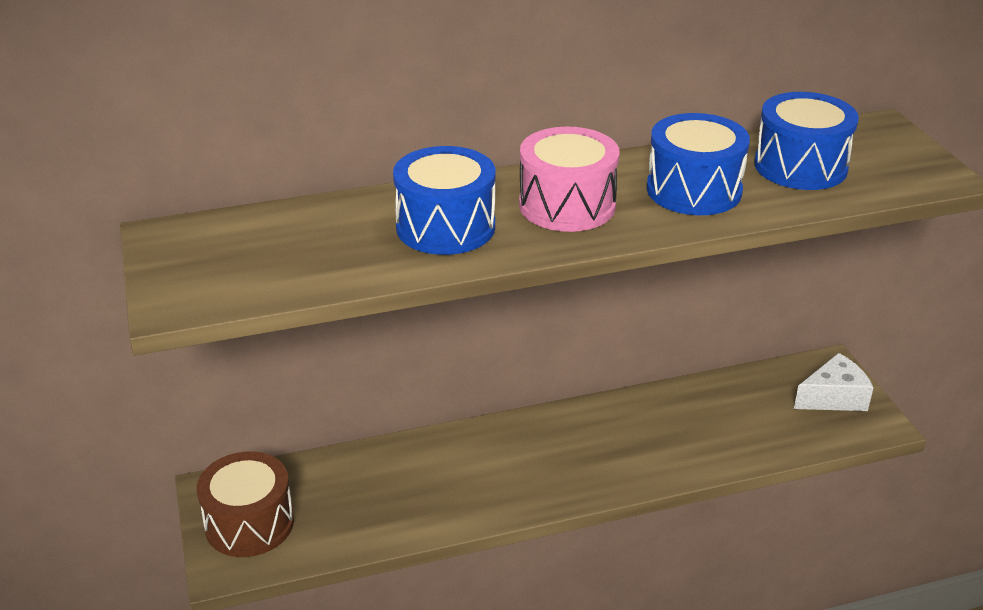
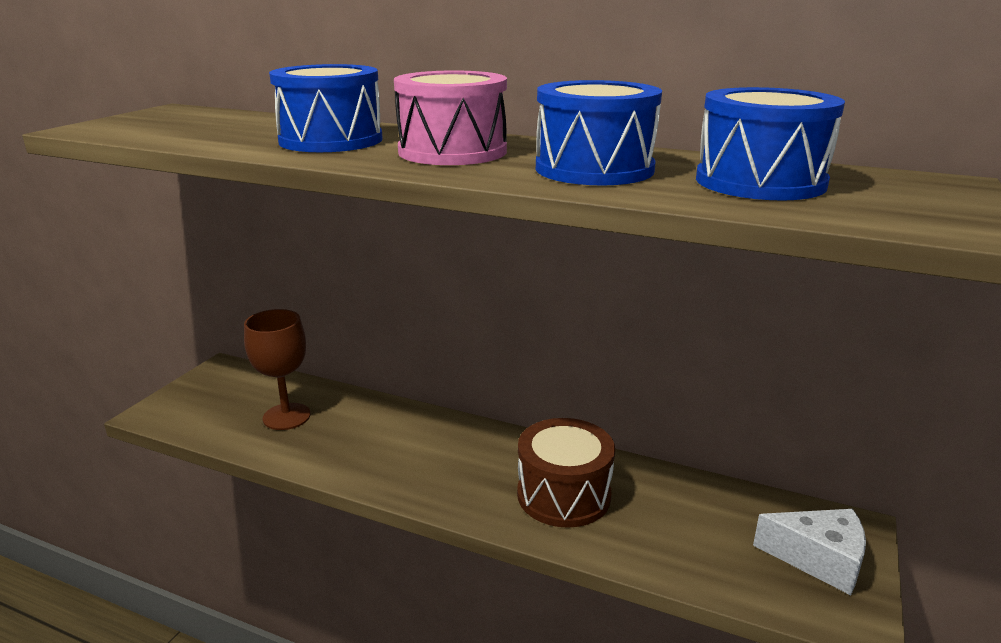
camera: 40 degrees right, 10 degrees down
brown drum [197,451,294,557] -> brown drum moved to [517,418,615,528]
none -> brown goblet [244,309,311,430]

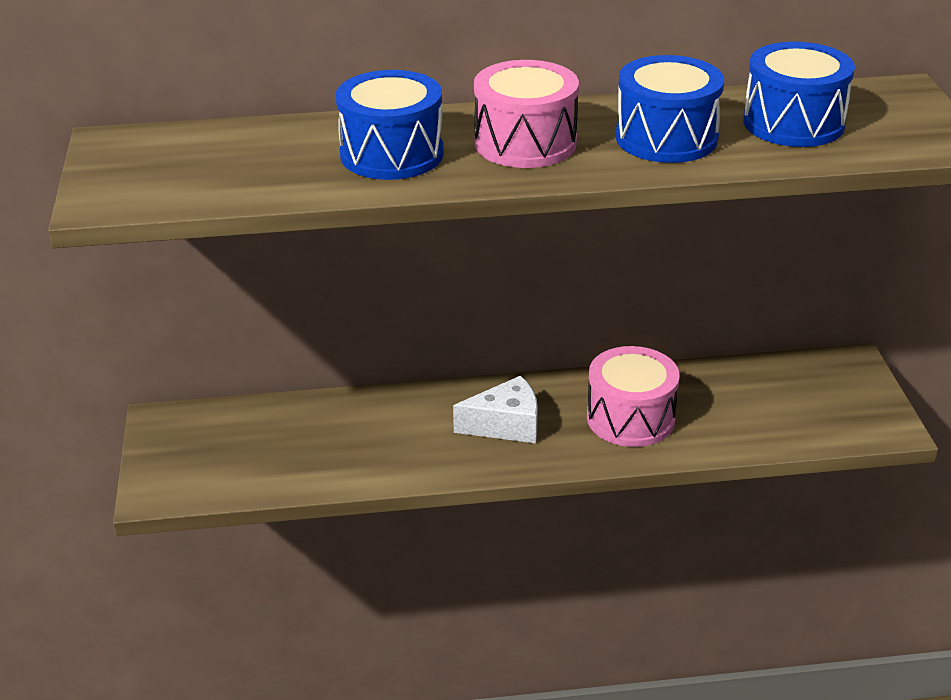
camera: 30 degrees left, 10 degrees up
brown goblet [244,309,311,430] -> none
brown drum [517,418,615,528] -> pink drum [587,346,680,447]
white cheese [753,509,866,595] -> white cheese moved to [453,376,538,443]

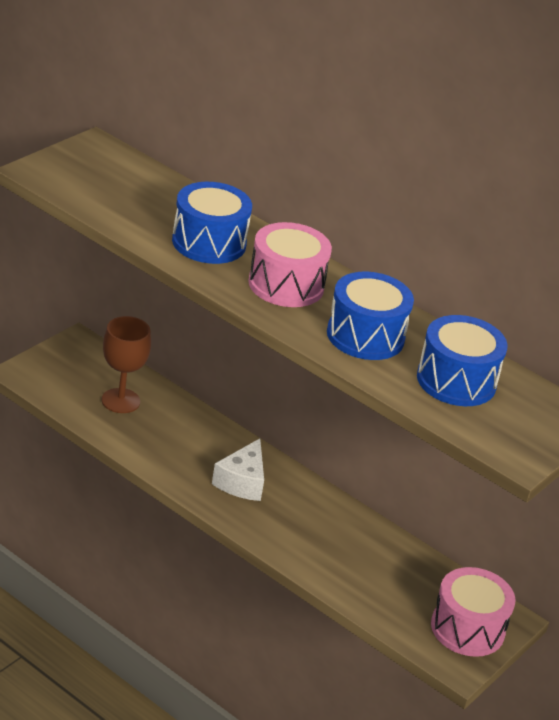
camera: 40 degrees right, 0 degrees up
white cheese [453,376,538,443] -> white cheese turned 75 degrees clockwise [212,438,264,501]
pink drum [587,346,680,447] -> pink drum moved to [431,567,516,657]
none -> brown goblet [102,316,151,413]

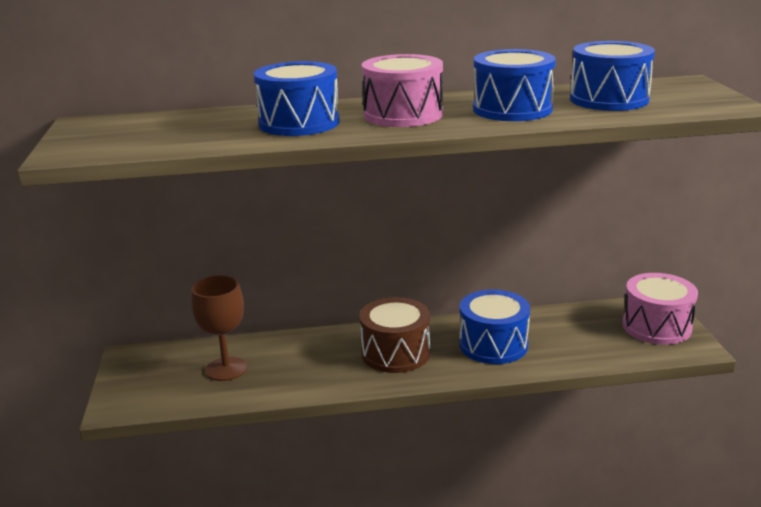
camera: 40 degrees left, 10 degrees down
white cheese [212,438,264,501] -> brown drum [360,297,430,373]
none -> blue drum [459,290,530,364]

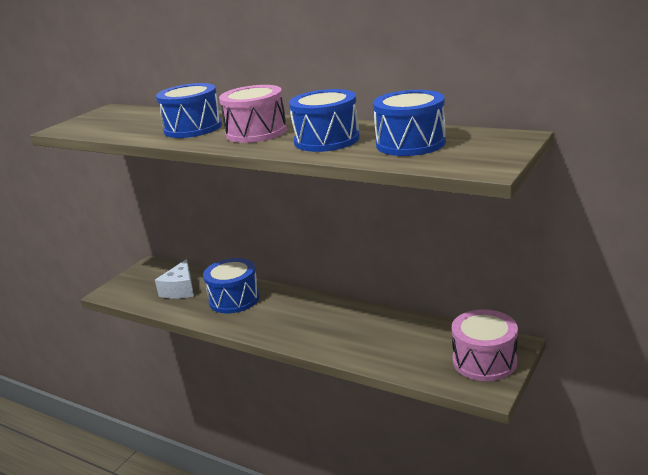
camera: 40 degrees right, 0 degrees up
brown goblet [191,275,247,381] -> white cheese [155,259,194,299]
brown drum [360,297,430,373] -> none
blue drum [459,290,530,364] -> blue drum moved to [203,258,260,313]

